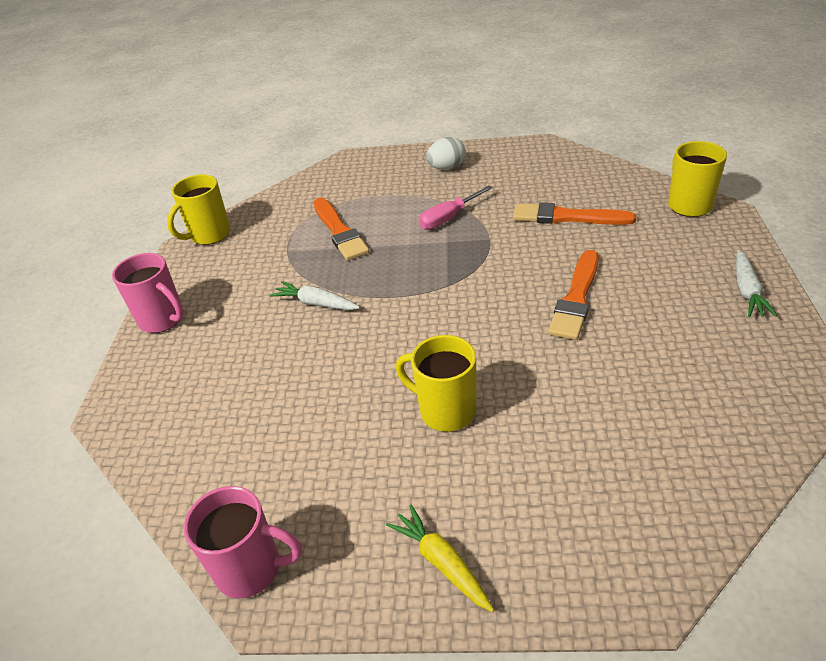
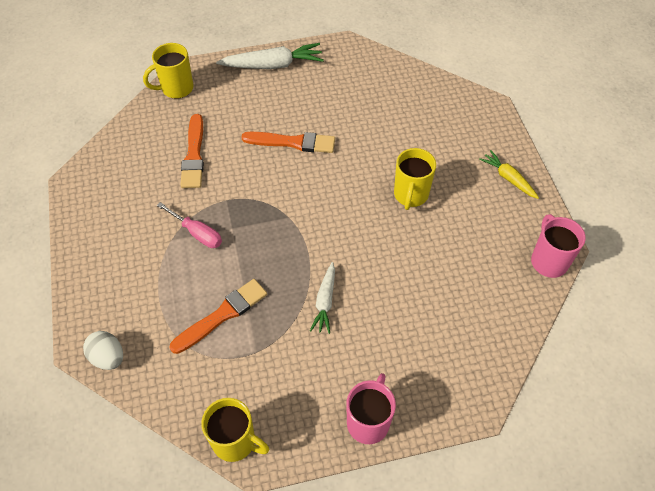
camera: 110 degrees left, 15 degrees up
yellow carrot [386,505,494,612] -> yellow carrot turned 105 degrees clockwise [479,150,539,199]
white egg [426,137,466,170] -> white egg moved to [83,331,123,370]
white carrot [736,250,777,317] -> white carrot [216,43,324,69], size x1.65

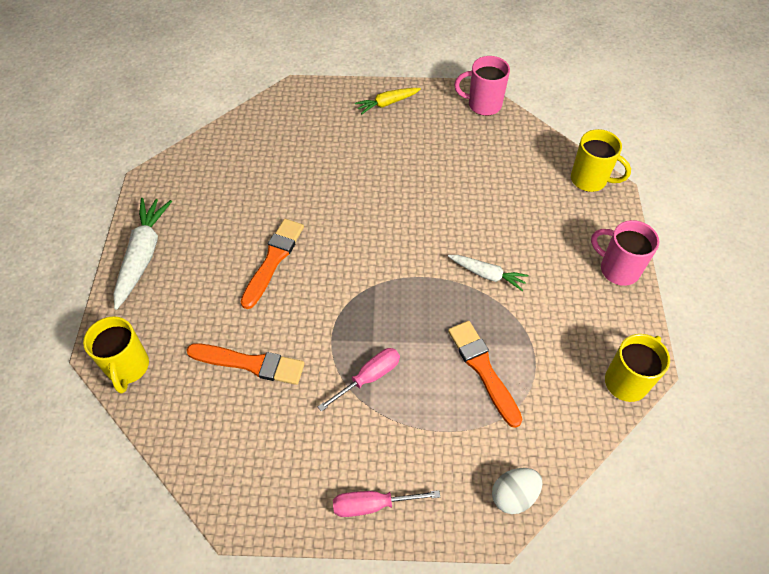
camera: 75 degrees left, 0 degrees up
yellow mug [394,148,436,210] -> yellow mug moved to [571,129,631,192]
none -> pink screwdriver [333,490,440,517]

